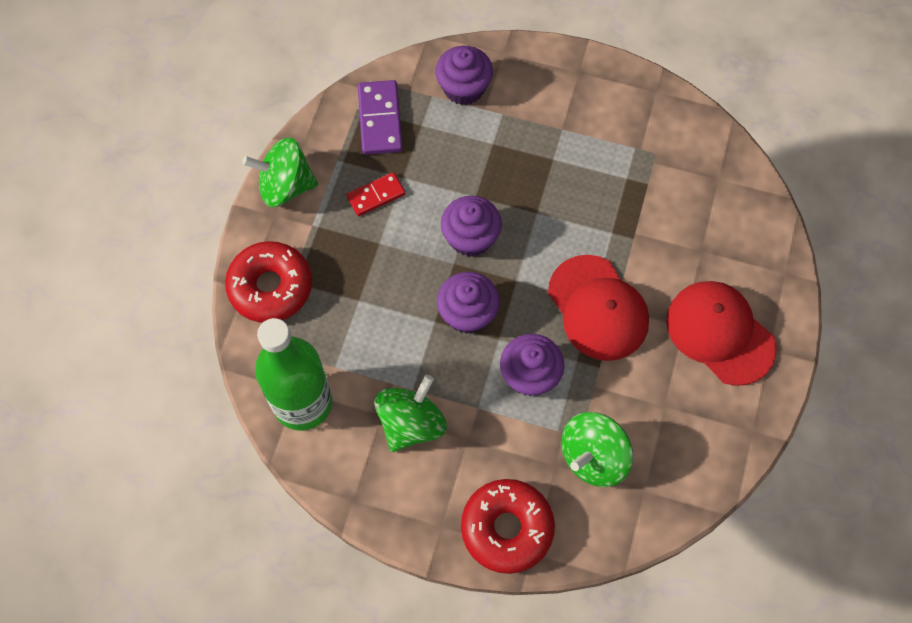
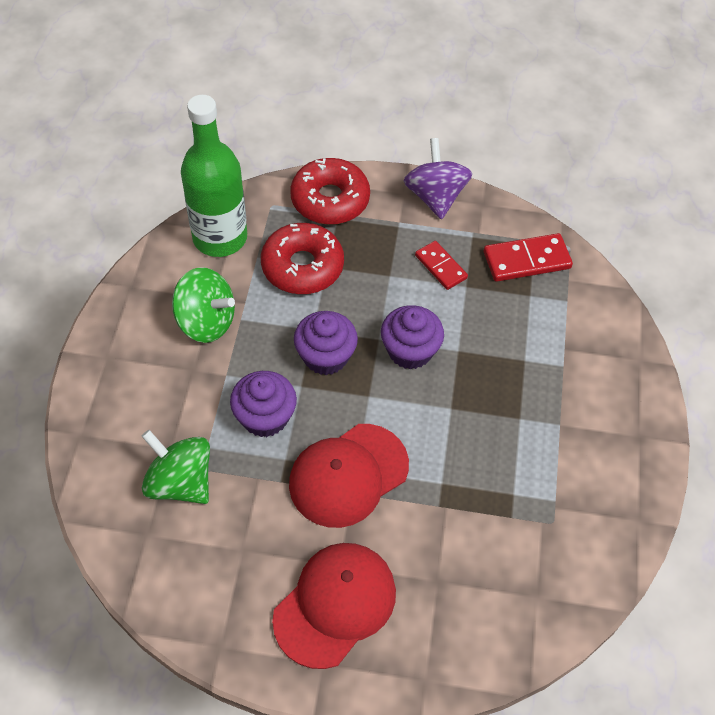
camera: 80 degrees right, 10 degrees down
green spinning top [242,138,318,207] -> purple spinning top [404,138,472,219]
purple domino [358,80,403,155] -> red domino [484,233,573,282]
purple cupcake [435,46,493,105] -> none
red donut [461,479,555,574] -> red donut moved to [261,223,344,294]

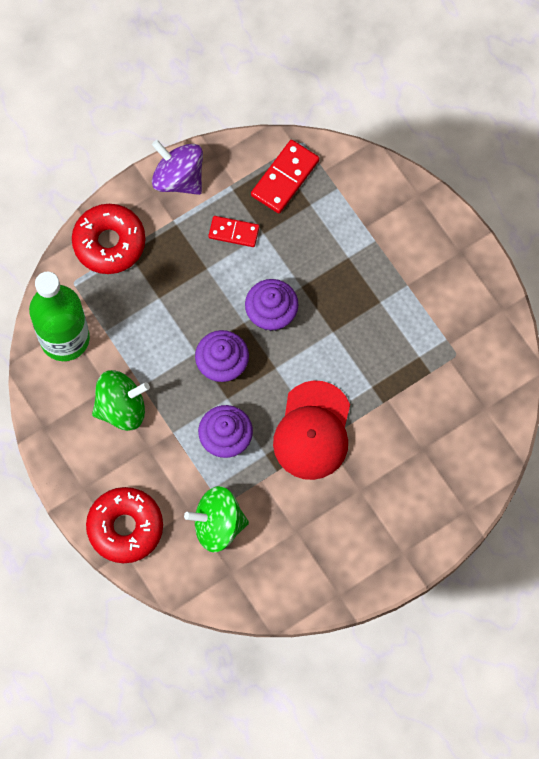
camera: 40 degrees left, 15 degrees up
red donut [261,223,344,294] -> red donut moved to [86,487,163,563]
red cap [272,543,396,669] -> none

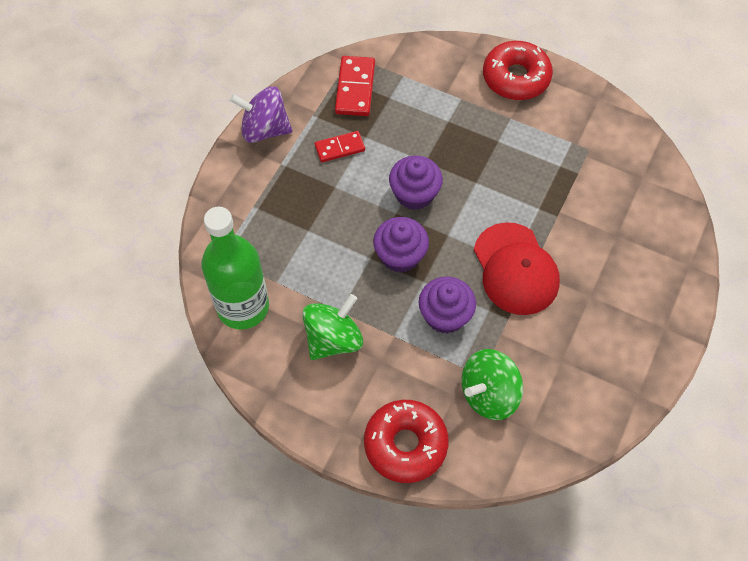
camera: 30 degrees left, 10 degrees down
red donut [72,204,146,274] -> red donut moved to [483,41,553,100]

